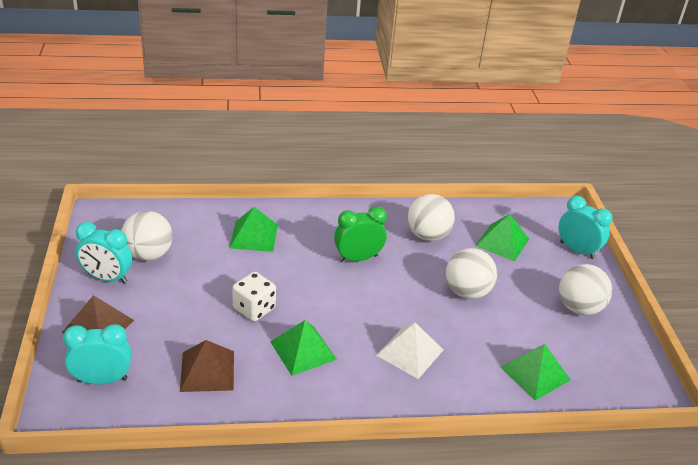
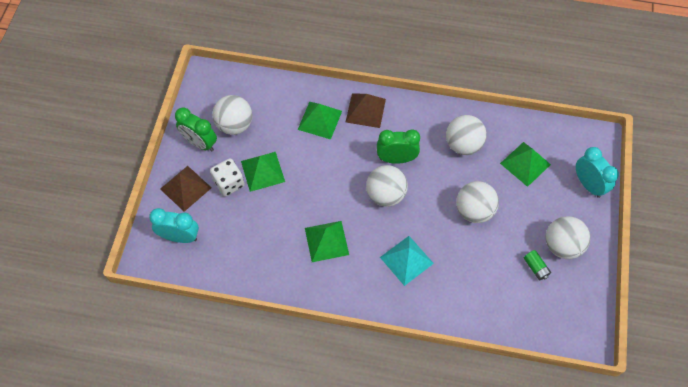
camera: 20 degrees right, 25 degrees up
turquoise clock [76,222,132,284] -> green clock [175,107,217,151]
brown pyramid [180,340,234,392] -> brown pyramid moved to [346,93,386,128]
white dice [232,272,276,322] -> white dice moved to [210,158,245,196]
white pyramid [376,323,443,379] -> turquoise pyramid [380,236,434,286]
green pyramid [501,344,571,400] -> green pyramid moved to [241,152,285,192]
none -> white ball [366,165,408,207]
none -> green battery [524,250,551,280]

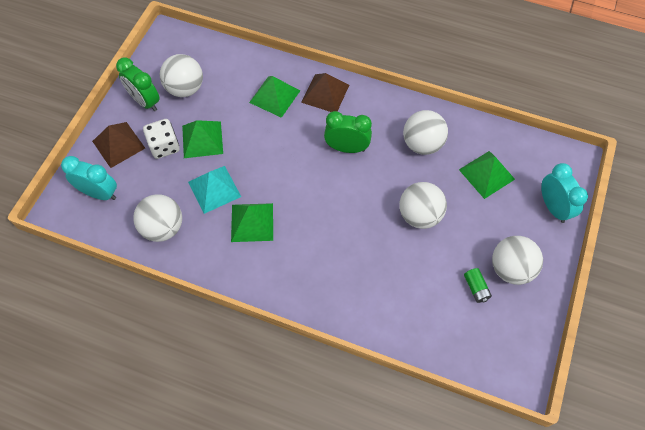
camera: 10 degrees right, 0 degrees up
white ball [366,165,408,207] -> white ball moved to [133,194,182,242]
turquoise pyramid [380,236,434,286] -> turquoise pyramid moved to [188,166,241,214]

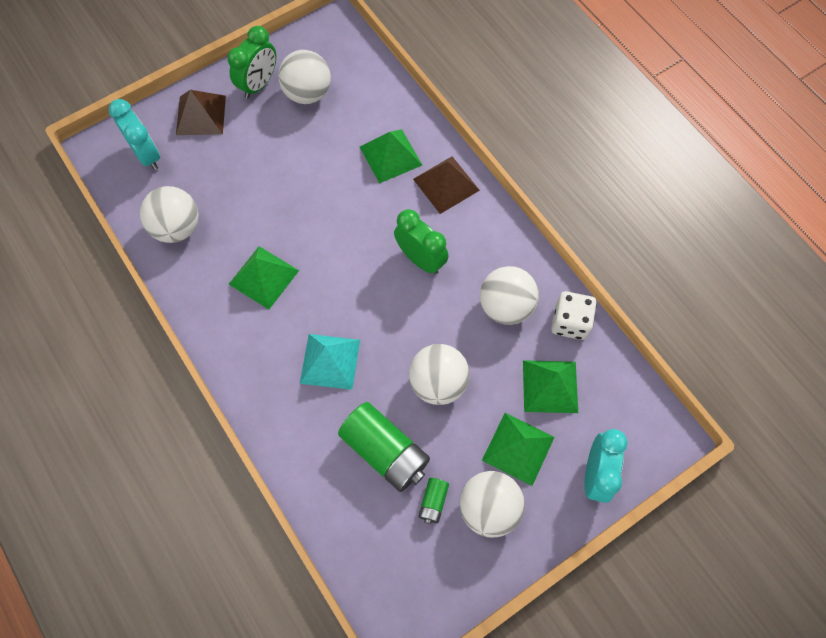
camera: 35 degrees right, 5 degrees up
green clock [116,58,160,111] -> green clock turned 135 degrees counterclockwise [227,26,276,98]
white dice [143,119,180,159] -> white dice moved to [551,291,596,340]
green pyramid [182,120,223,158] -> green pyramid moved to [482,413,554,486]
turquoise pyramid [188,166,241,214] -> turquoise pyramid moved to [300,334,360,390]
none -> green battery [338,402,430,492]

